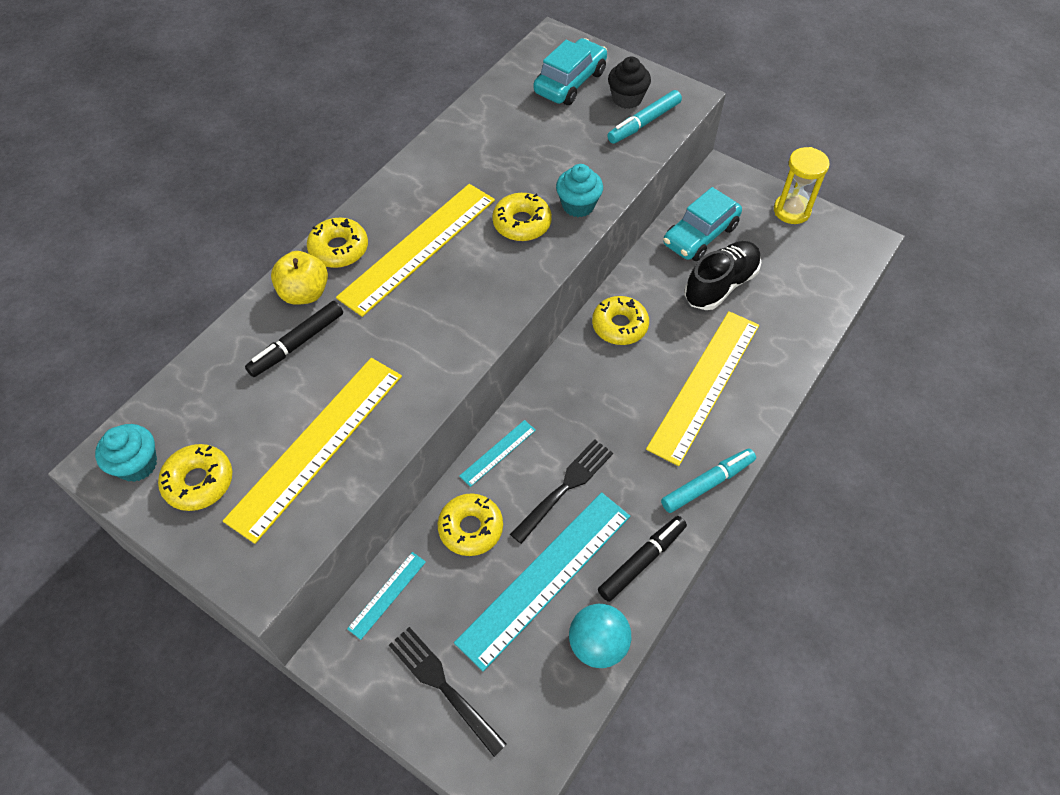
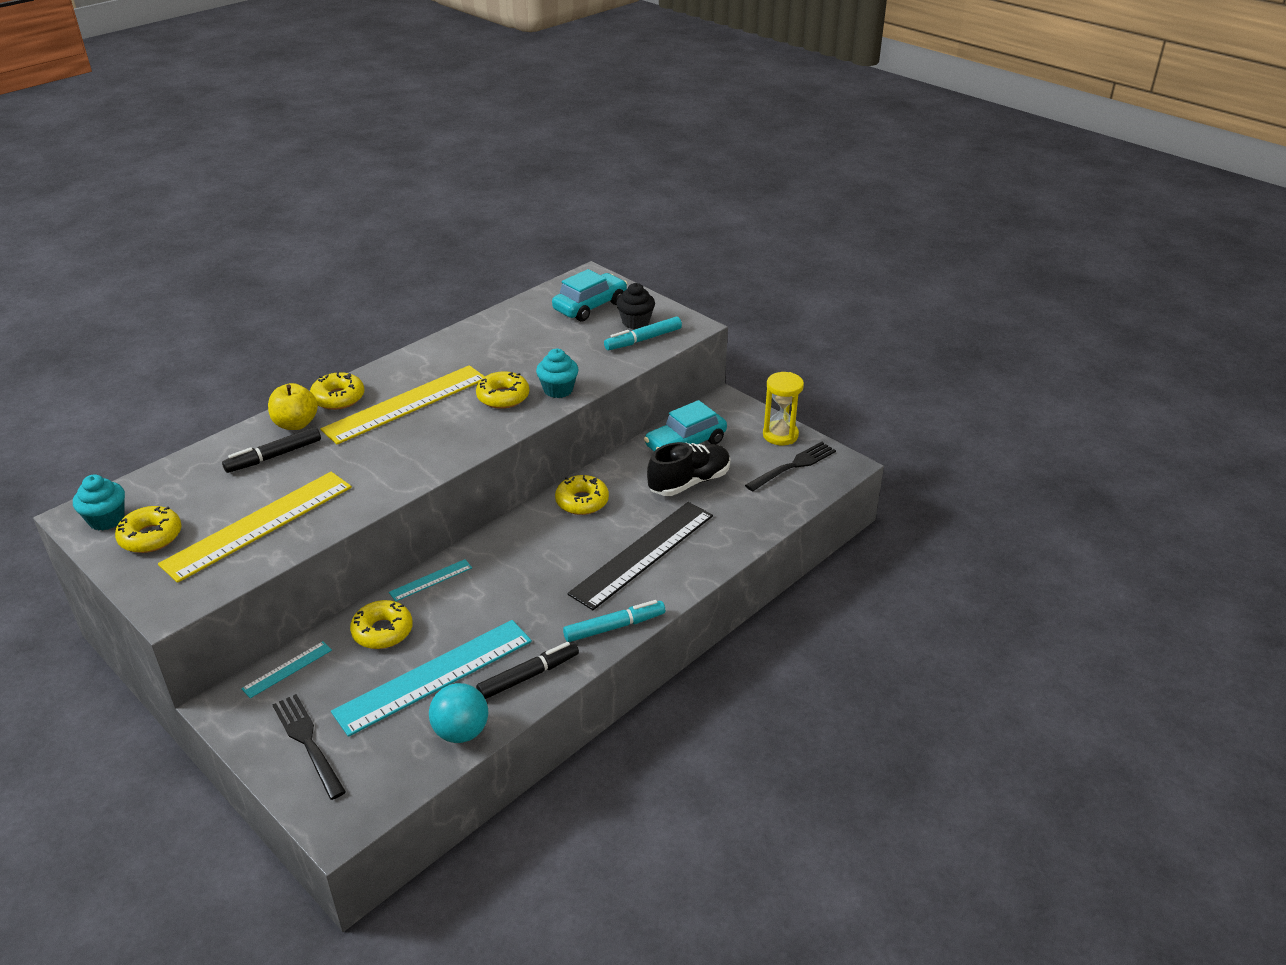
camera: 10 degrees right, 20 degrees down
black fork [510,439,613,544] -> black fork moved to [745,442,836,492]
yellow ruler [646,311,759,466] -> black ruler [567,502,713,610]

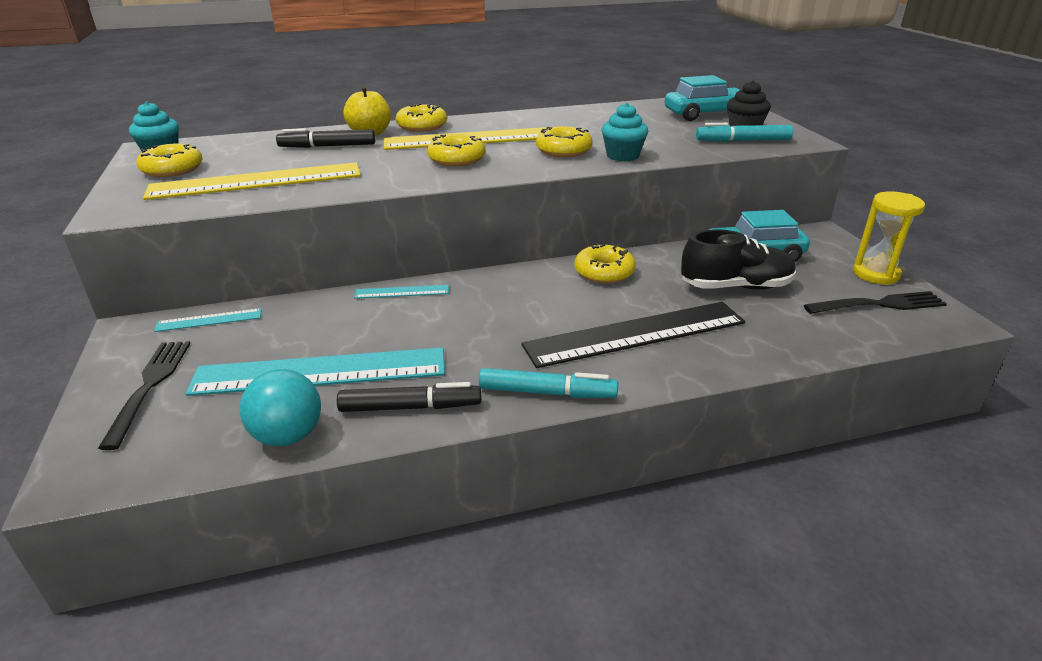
camera: 30 degrees right, 5 degrees down
yellow donut [350,600,413,649] -> yellow donut moved to [427,134,485,166]

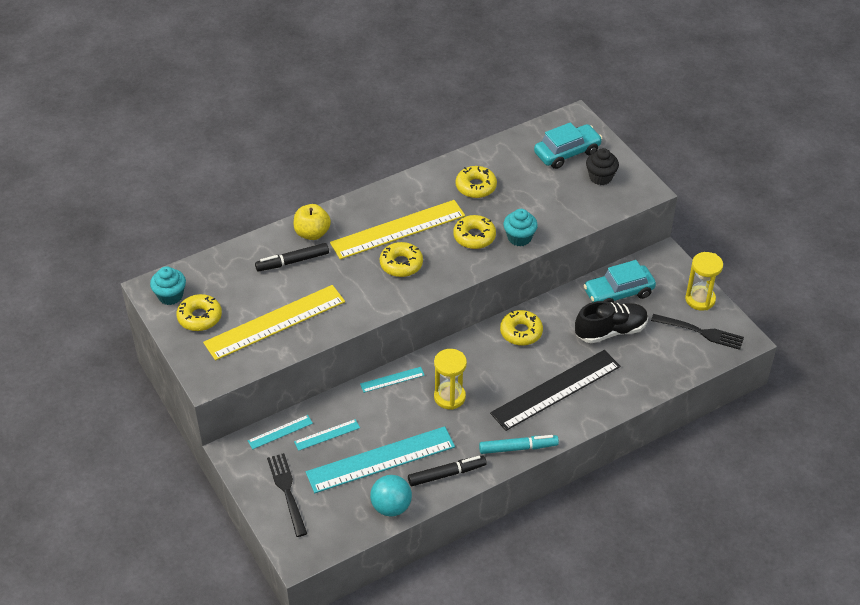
camera: 15 degrees left, 15 degrees up
yellow donut [395,104,447,132] -> yellow donut moved to [456,166,497,198]
turquoise marker [696,123,793,142] -> none
black fork [804,291,947,314] -> black fork turned 45 degrees clockwise [651,314,744,350]
none -> turquoise ruler [294,419,360,451]
none -> yellow hourglass [434,349,467,410]

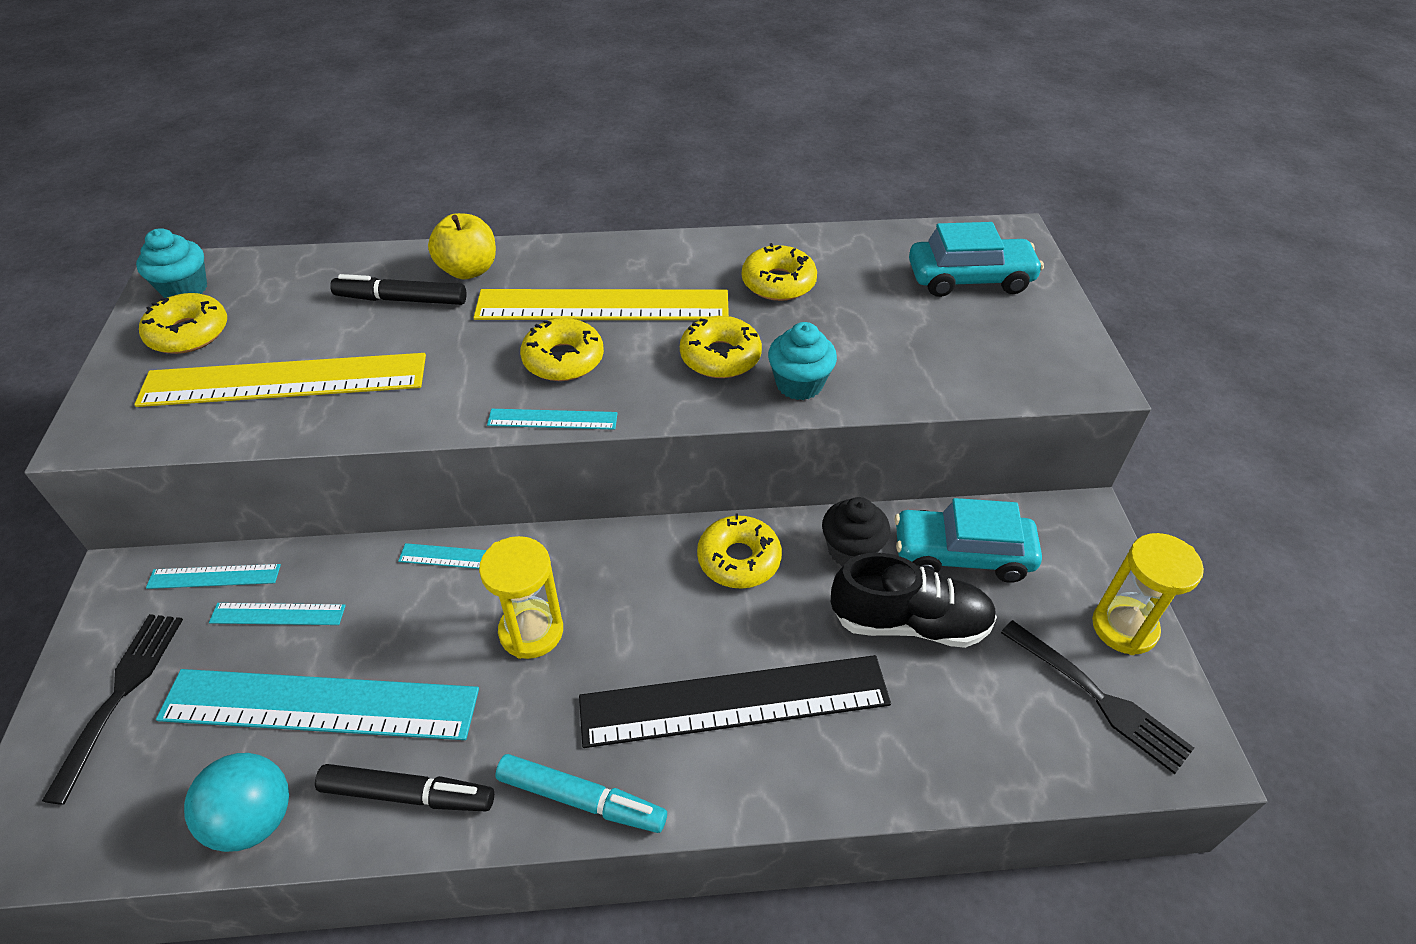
camera: 25 degrees right, 0 degrees up
black cupcake [586,148,619,185] -> black cupcake moved to [822,497,890,566]
none -> turquoise ruler [487,409,618,430]

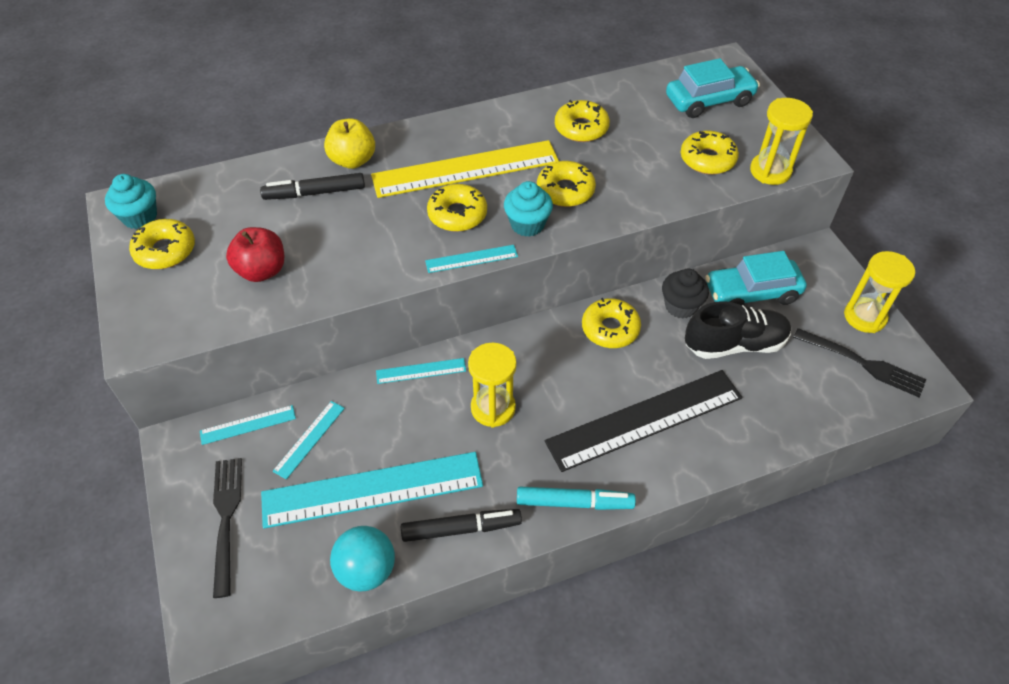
camera: 15 degrees left, 5 degrees up
yellow ruler [134,353,426,407] -> red apple [226,227,284,282]
turquoise ruler [209,603,346,625] -> turquoise ruler turned 45 degrees counterclockwise [273,401,345,480]
turquoise cupcake [768,322,837,400] -> turquoise cupcake moved to [504,181,553,237]
none -> yellow donut [681,131,739,175]
none -> yellow hourglass [750,98,813,185]

